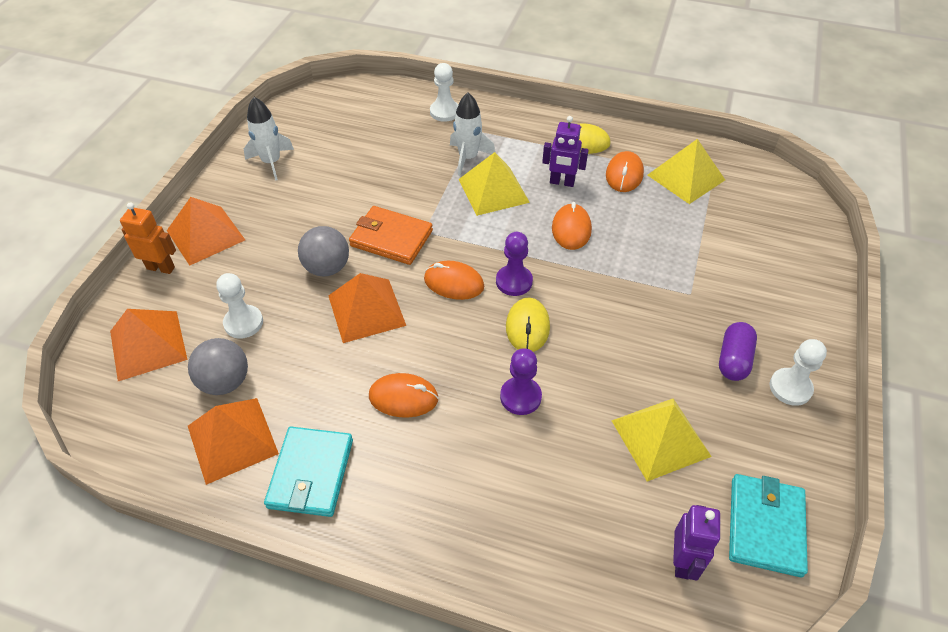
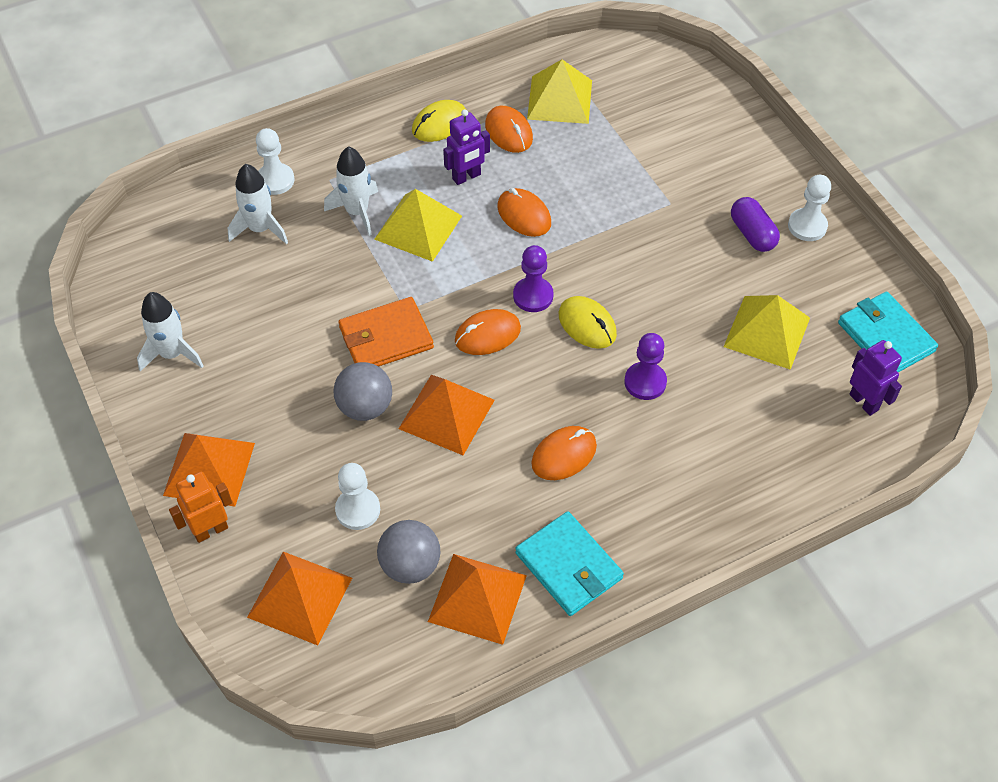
camera: 45 degrees left, 5 degrees up
none -> white rocket [228,164,288,244]

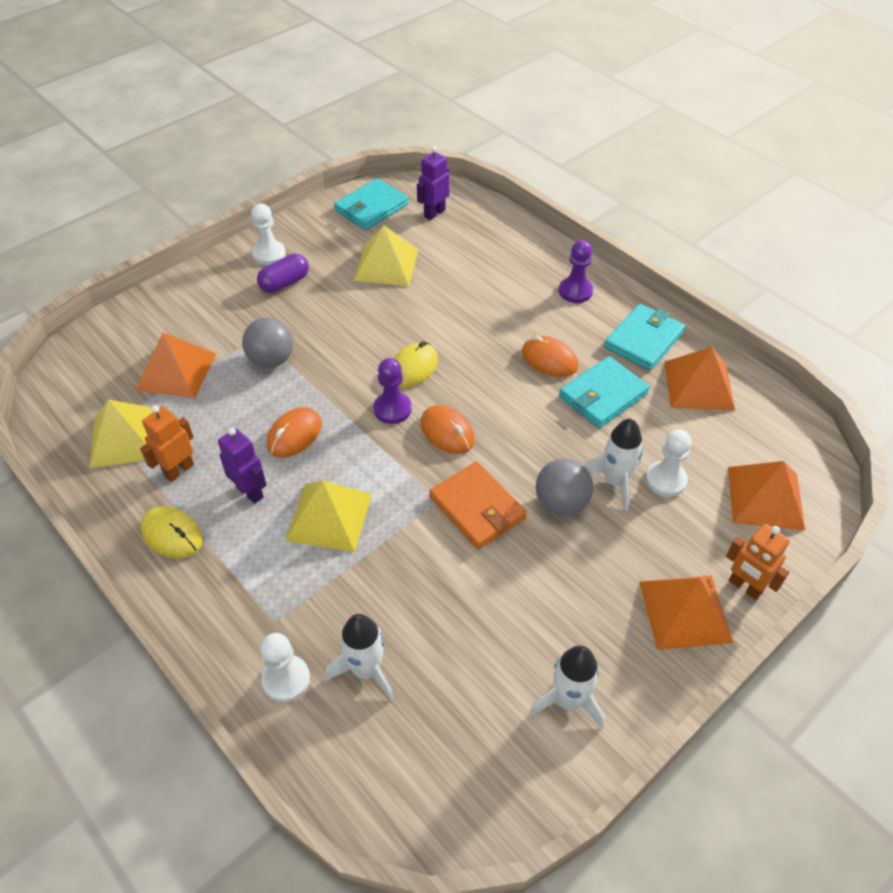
camera: 105 degrees left, 5 degrees down
white rocket [324,146,378,236] -> white rocket moved to [584,419,643,511]
grey ball [377,520,441,584] -> grey ball moved to [242,317,293,368]
orange pyramid [399,375,495,455] -> orange pyramid moved to [135,333,216,398]
orange mouse [485,106,533,153] -> orange robot [140,405,194,482]
purple pawn [624,333,667,400] -> purple pawn moved to [559,240,593,303]
none -> turquoise wallet [559,356,650,428]

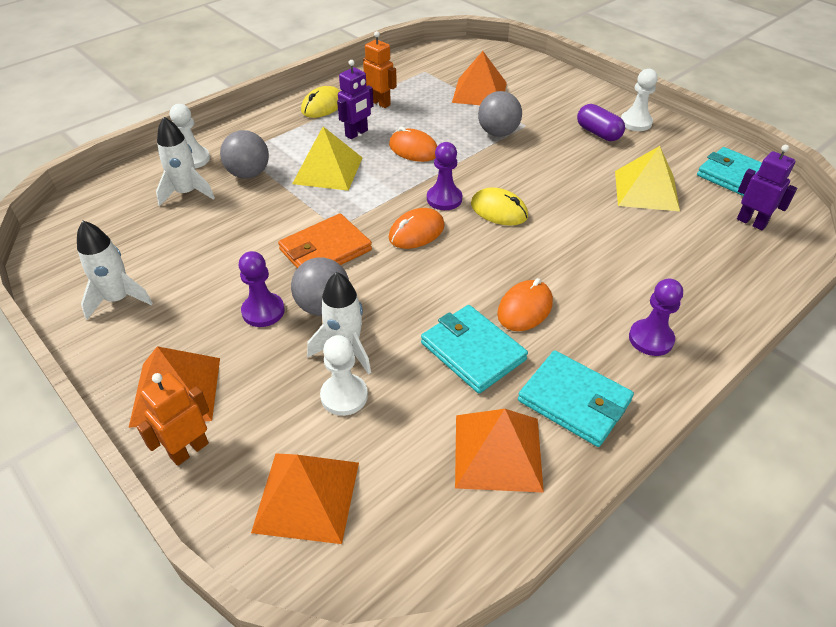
camera: 90 degrees right, 5 degrees down
yellow pyramid [90,400,153,468] -> none
none -> grey ball [220,130,269,179]
none -> purple pawn [239,251,285,327]

